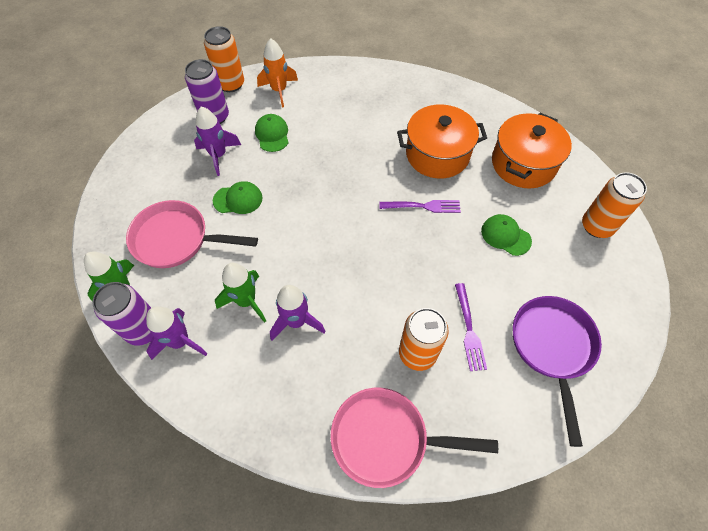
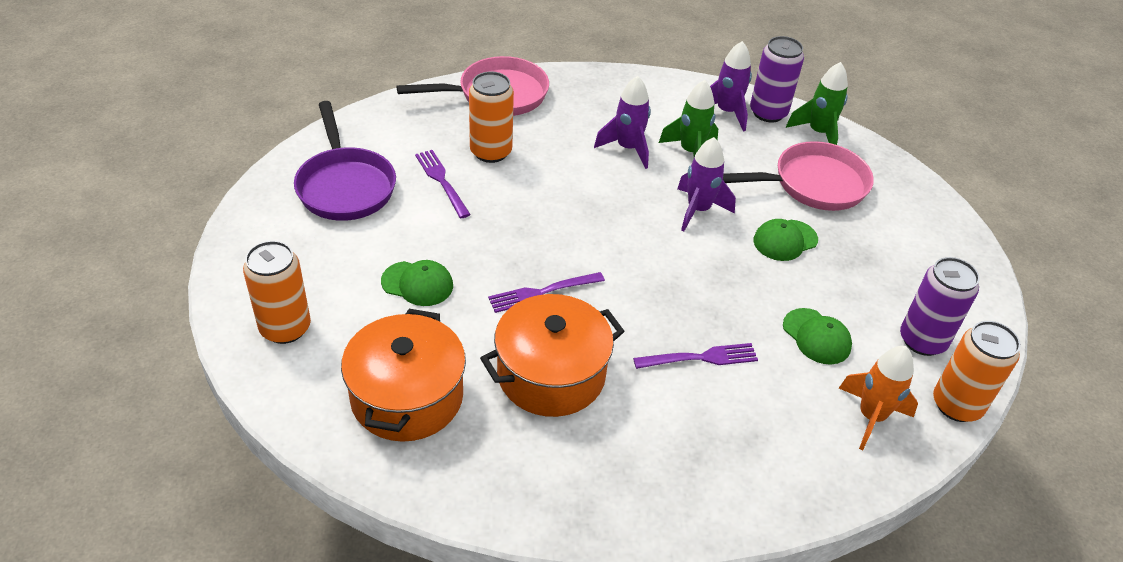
camera: 155 degrees right, 15 degrees down
purple rocket [194,107,241,176] -> purple rocket moved to [677,137,736,231]
none -> purple fork [633,343,758,369]

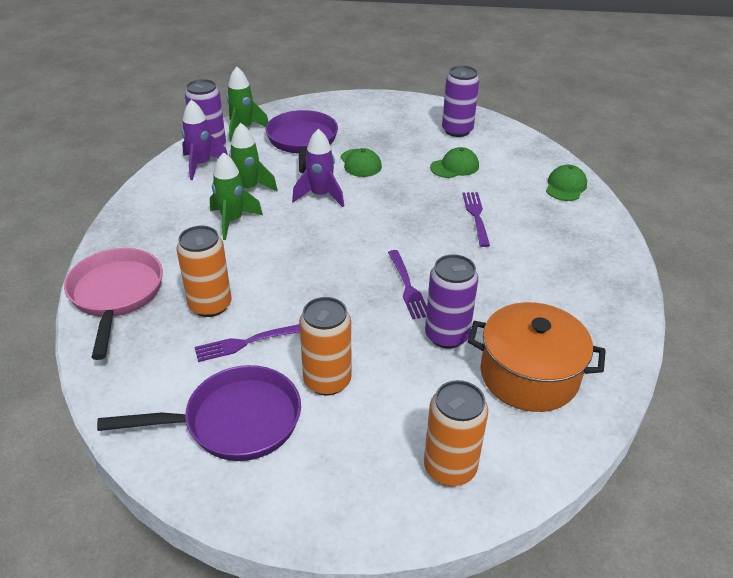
camera: 80 degrees left, 5 degrees down
green cap [381,260,453,306] -> green cap moved to [546,165,587,201]
orange pot [480,294,625,417] -> none
purple rocket [594,76,651,169] -> green rocket [210,152,263,240]
pink pan [723,141,874,211] -> purple pan [265,110,338,173]
orange rocket [839,346,918,450] -> none
orange can [933,321,1020,422] -> orange can moved to [299,297,351,396]
none -> purple can [425,254,478,349]

